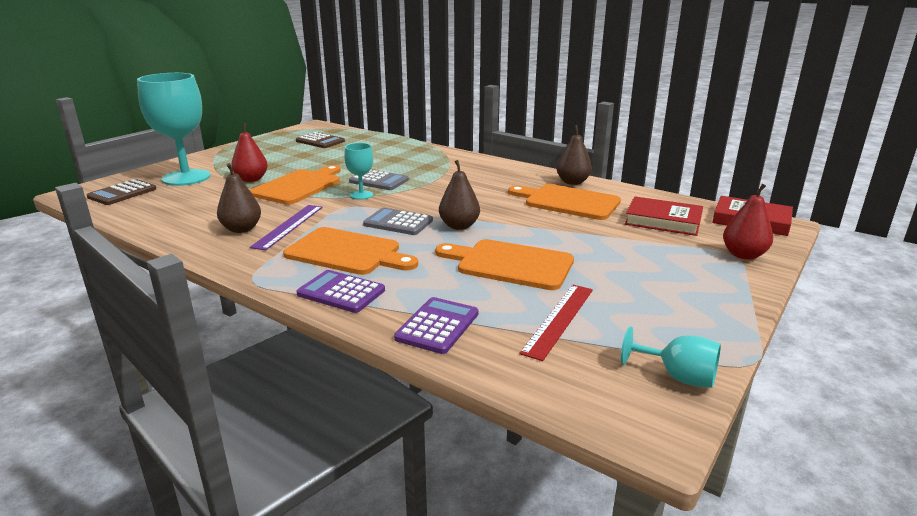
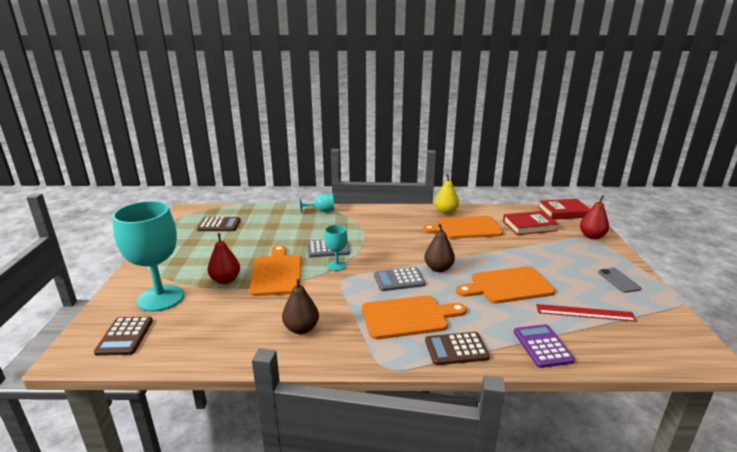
camera: 35 degrees left, 0 degrees up
purple ruler [250,205,323,250] -> none
purple calculator [296,270,385,313] -> brown calculator [425,332,490,365]
red ruler [519,285,593,361] -> red ruler turned 75 degrees counterclockwise [536,304,637,322]
brown pear [557,125,592,185] -> yellow pear [435,174,459,214]
turquoise goblet [621,326,721,388] -> turquoise goblet moved to [299,193,334,213]
none -> grey phone [598,268,641,293]

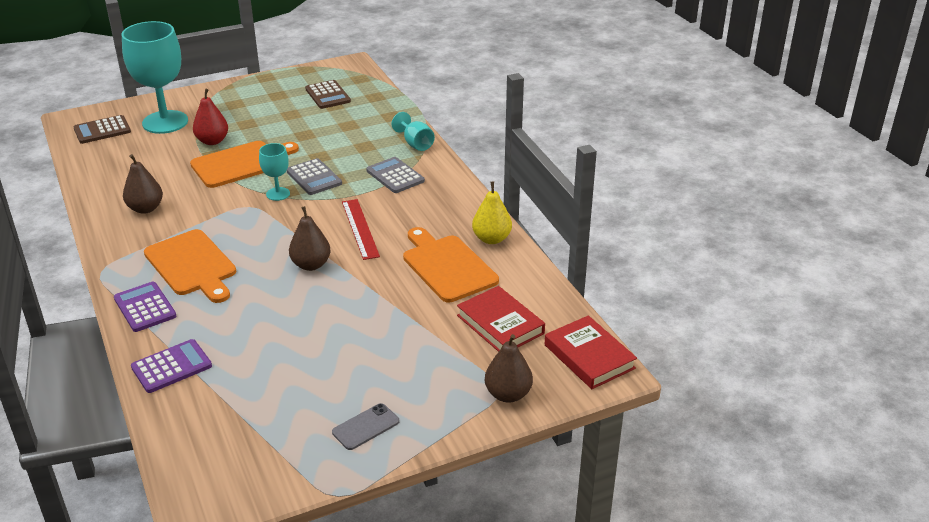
camera: 65 degrees right, 10 degrees up
grey calculator [374,267,425,291] -> grey calculator moved to [366,157,425,193]
brown calculator [425,332,490,365] -> purple calculator [114,282,176,332]
orange cutting board [456,266,555,304] -> none
red ruler [536,304,637,322] -> red ruler moved to [342,199,380,260]
red pear [580,195,609,239] -> brown pear [485,334,533,403]

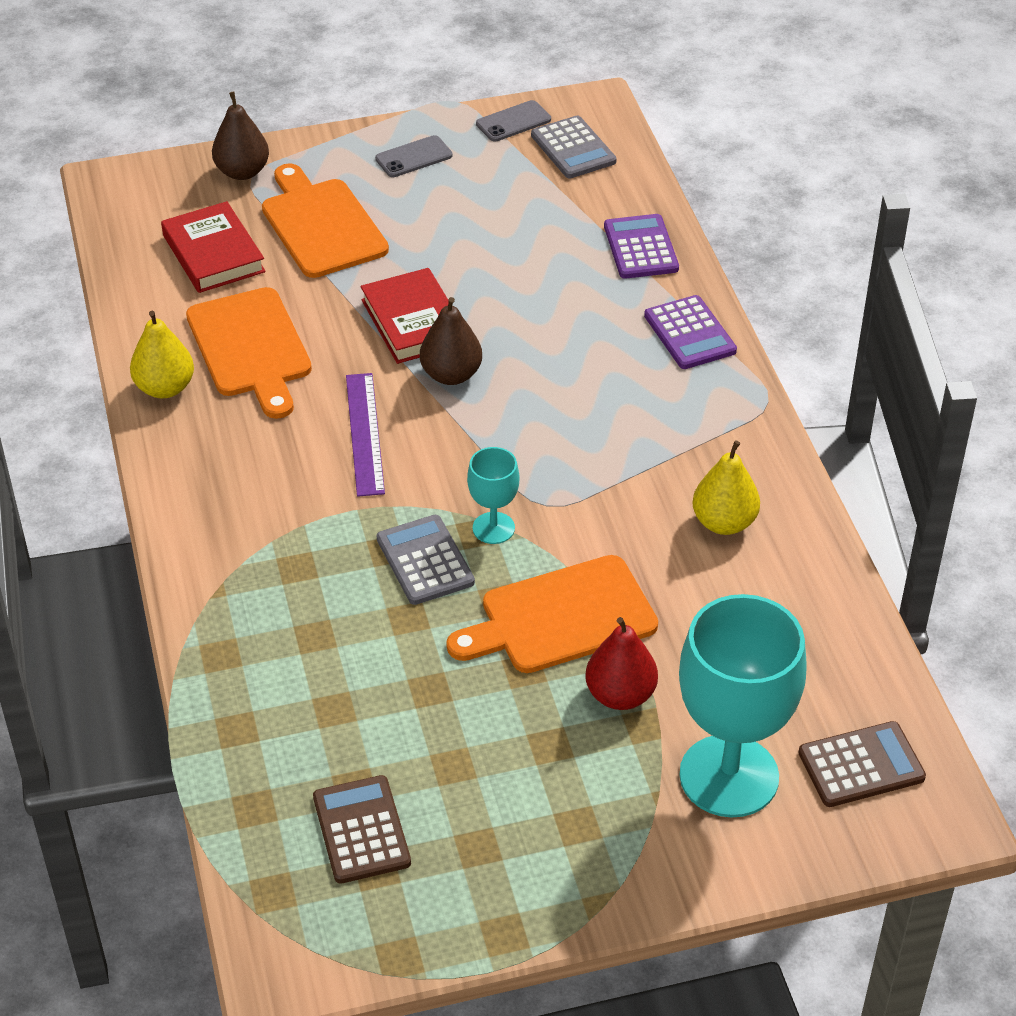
camera: 170 degrees left, 10 degrees up
brown pear [123,154,163,214] -> yellow pear [692,440,760,535]
purple calculator [131,339,212,393] -> purple calculator turned 105 degrees clockwise [604,214,679,279]
orange cutting board [144,229,236,303] -> orange cutting board moved to [262,163,389,278]
red ruler [342,199,380,260] -> purple ruler [346,373,385,497]
grey calculator [366,157,425,193] -> grey calculator moved to [531,116,617,178]
turquoise goblet [391,112,435,151] -> none
red book [545,315,637,389] -> red book moved to [361,268,449,364]
none -> grey phone [476,100,551,142]

